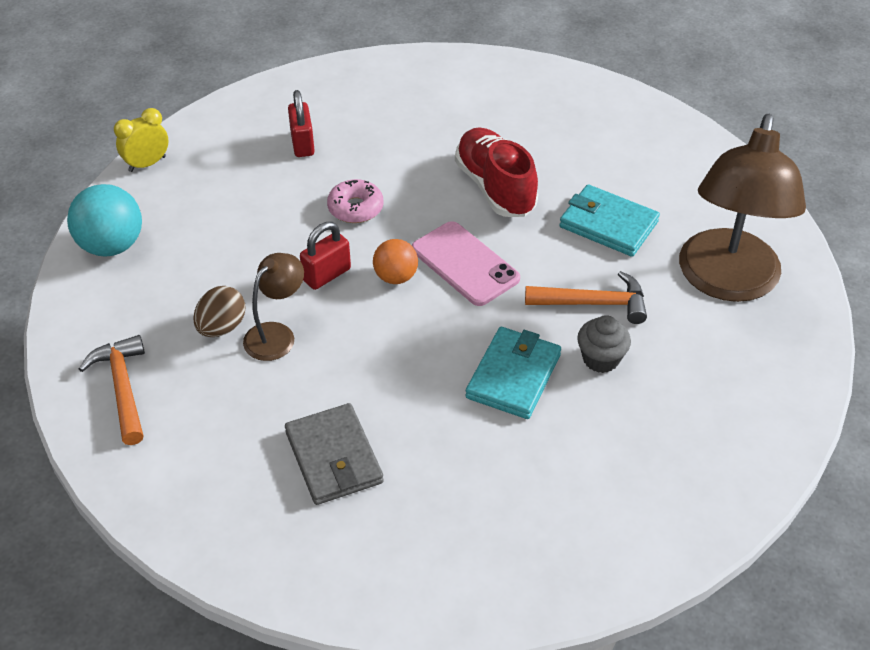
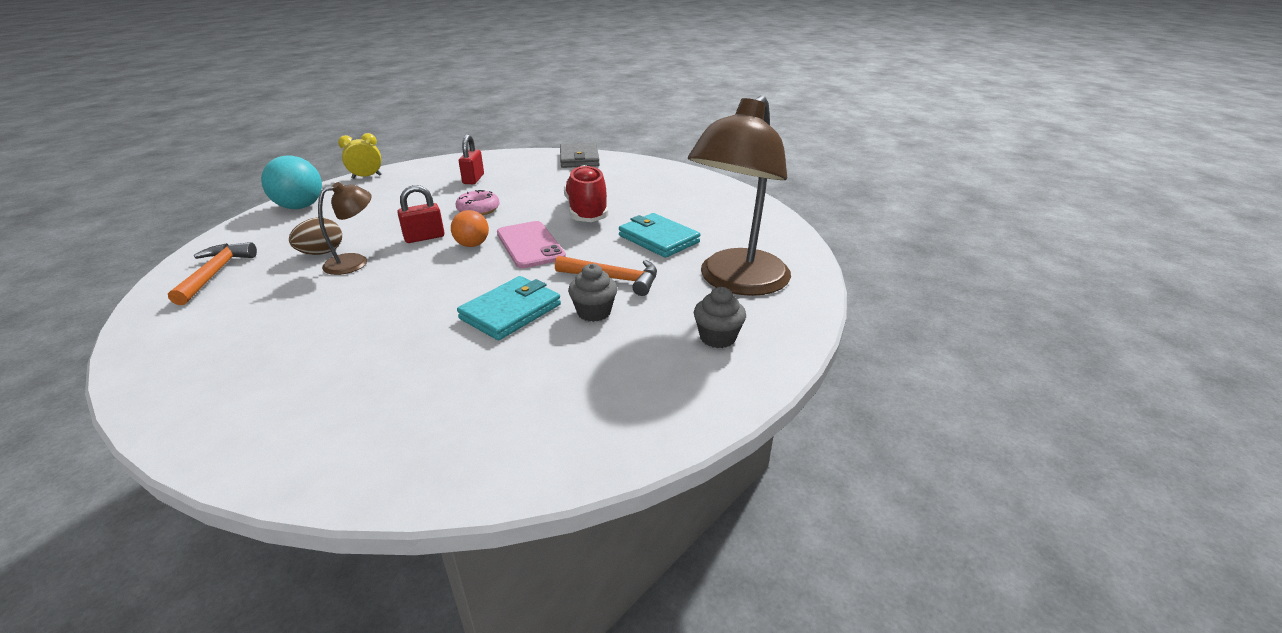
camera: 15 degrees right, 15 degrees down
grey wallet [285,403,383,505] -> grey wallet moved to [560,143,600,168]
none -> grey cupcake [694,287,746,348]

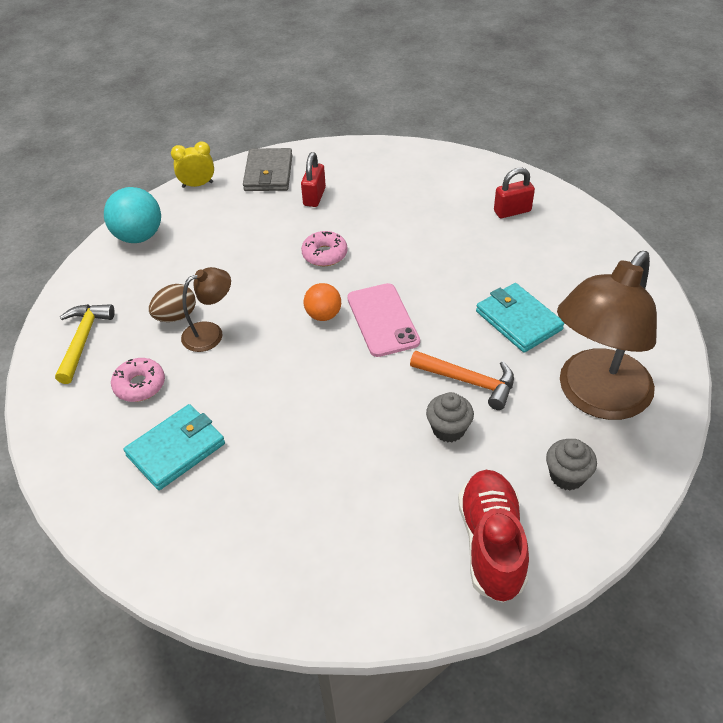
camera: 10 degrees right, 15 degrees up
orange hammer [168,242,257,305] -> yellow hammer [55,304,115,384]
red padlock [397,185,444,243] -> red padlock moved to [494,168,535,218]
turquoise wallet [457,276,561,340] -> turquoise wallet moved to [124,404,225,490]
grey wallet [560,143,600,168] -> grey wallet moved to [243,148,292,191]
red shoe [564,165,608,222] -> red shoe moved to [458,470,529,603]
none -> pink donut [111,358,165,402]

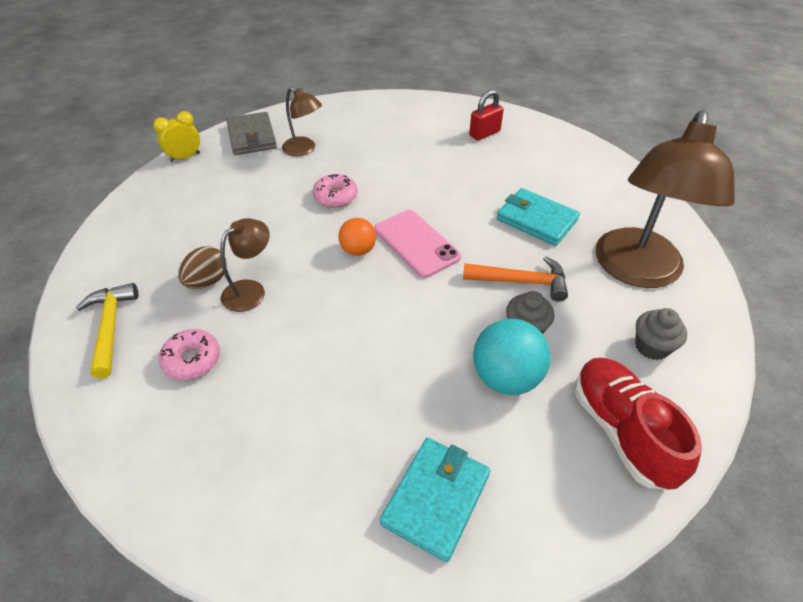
camera: 20 degrees left, 0 degrees up
turquoise ball [104,187,161,243] -> turquoise ball moved to [473,319,551,395]
turquoise wallet [124,404,225,490] -> turquoise wallet moved to [380,438,490,562]
red padlock [301,152,326,207] -> brown lamp [282,87,322,156]

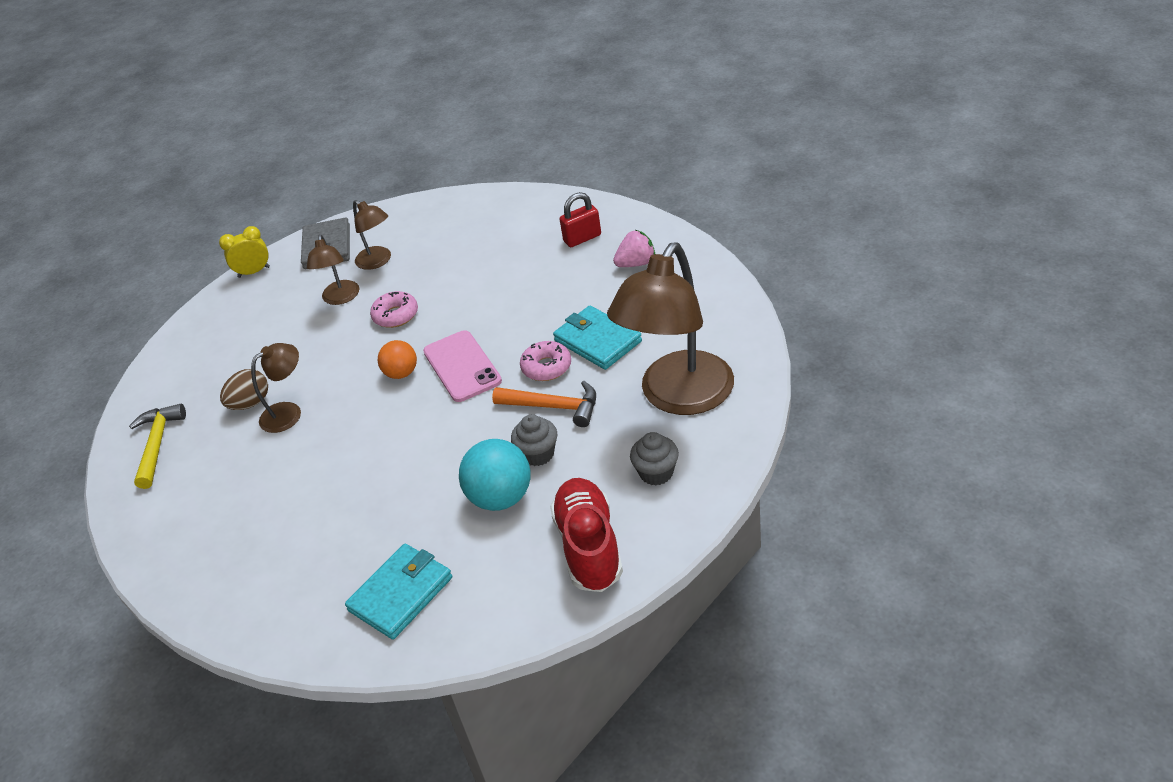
camera: 15 degrees right, 5 degrees down
pink donut [159,329,220,380] -> pink donut moved to [520,341,571,381]
none -> brown lamp [307,235,359,305]
none -> pink strawberry [613,230,655,267]

